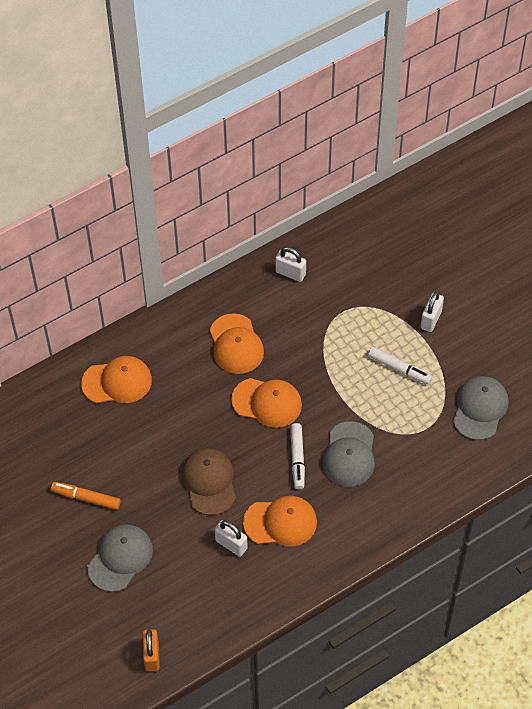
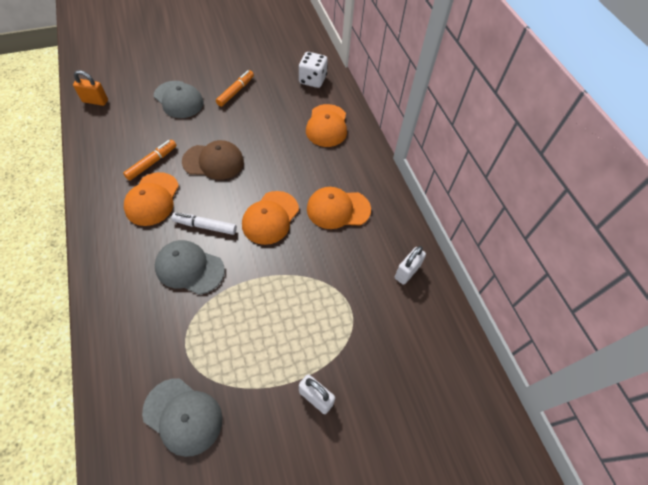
camera: 100 degrees right, 0 degrees up
white padlock [215,520,248,557] -> orange marker [123,140,177,181]
white marker [368,347,432,384] -> none
none -> white dice [298,52,328,88]

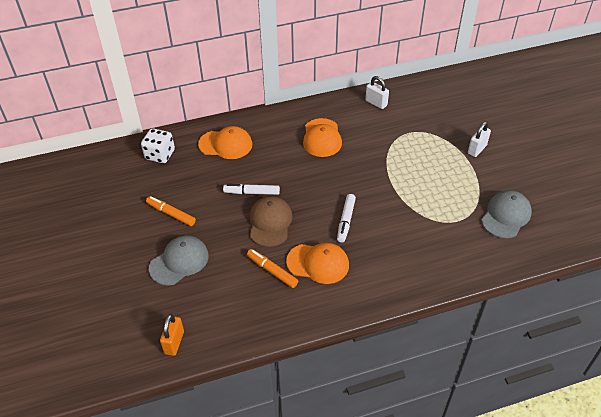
camera: 85 degrees left, 10 degrees down
grey cap [155,240,225,295] -> none
orange cap [242,191,299,245] -> none
none -> white marker [223,184,280,195]

